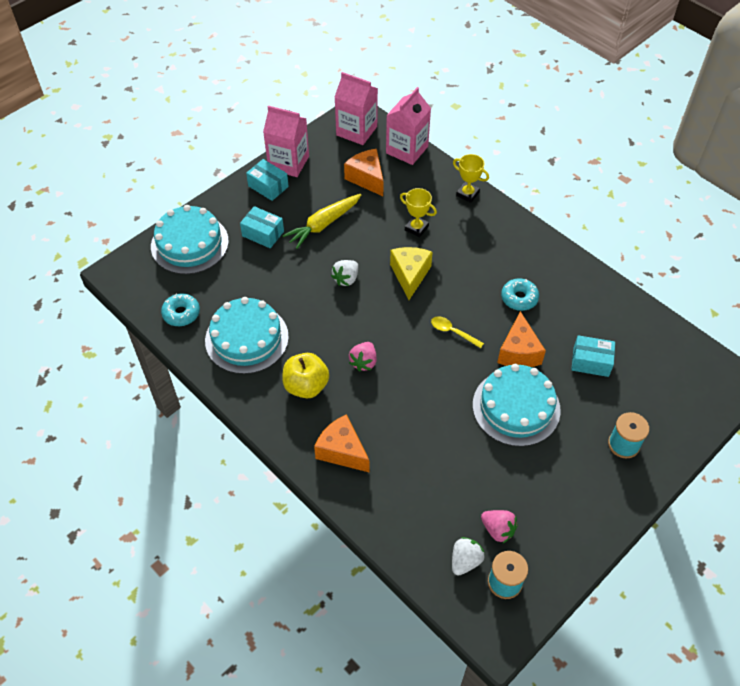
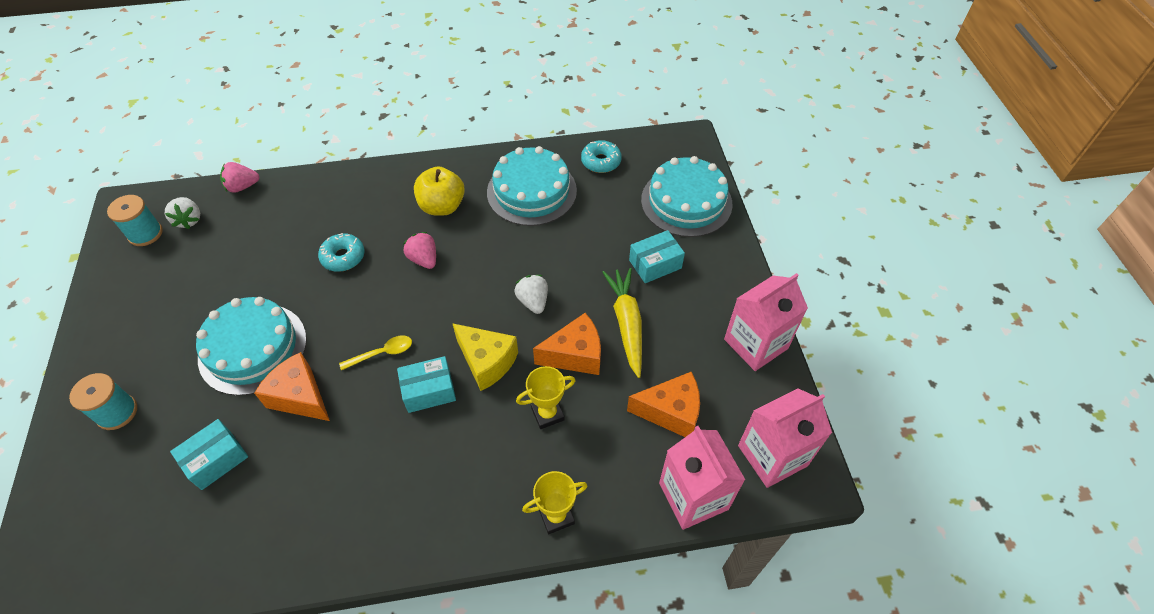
camera: 125 degrees right, 0 degrees up
turquoise box [246,159,289,201] -> turquoise box moved to [397,356,456,413]
orange cheese [314,414,370,473] -> orange cheese moved to [533,313,601,375]
pink strawberry [481,510,518,543] -> pink strawberry moved to [220,162,259,193]
turquoise donut [501,278,539,311] -> turquoise donut moved to [318,233,365,272]

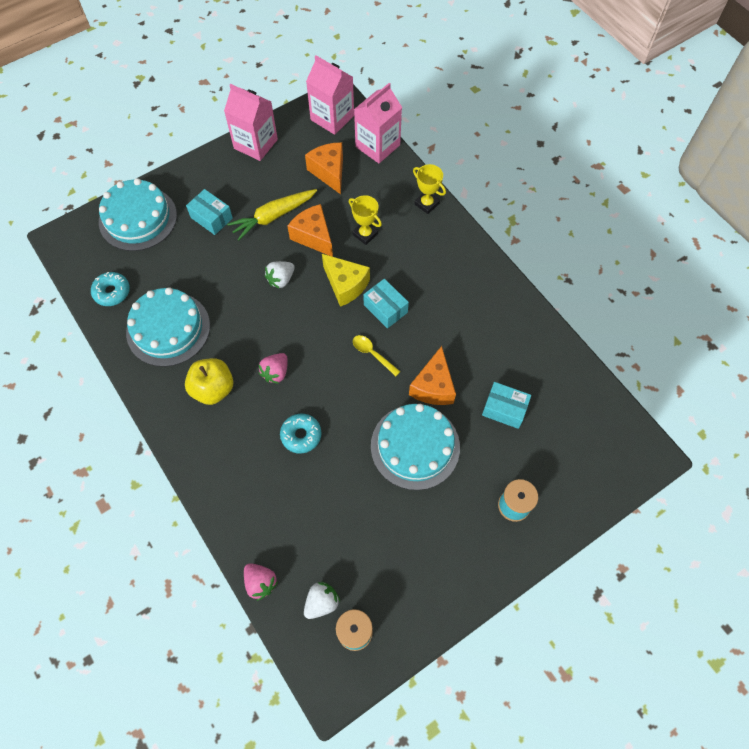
camera: 115 degrees left, 10 degrees up
yellow cheese [452,323,518,391] -> yellow cheese turned 120 degrees clockwise [322,254,370,307]

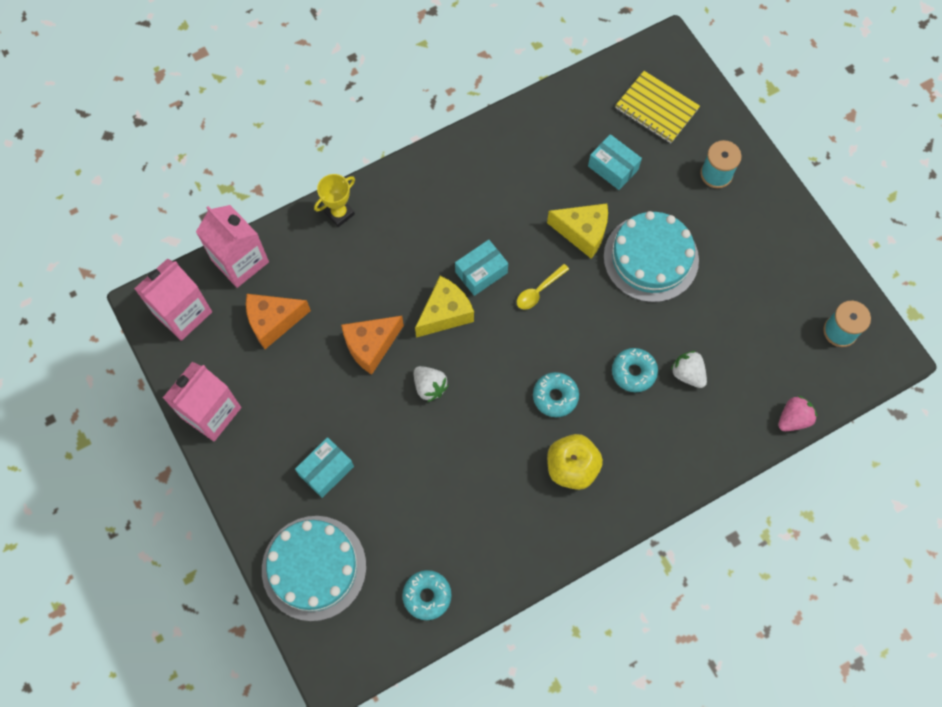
camera: 85 degrees left, 5 degrees up
turquoise cake [126,287,210,367] -> none
yellow carrot [227,189,317,241] -> none
pink strawberry [259,353,288,384] -> turquoise donut [533,372,579,417]
white strawberry [304,582,340,619] -> white strawberry moved to [671,351,707,388]
yellow trophy [349,195,382,245] -> none
orange cheese [409,346,456,405] -> yellow cheese [547,203,608,259]
turquoise box [482,382,531,429] -> turquoise box turned 75 degrees counterclockwise [588,134,642,190]
none -> yellow notebook [615,71,700,143]

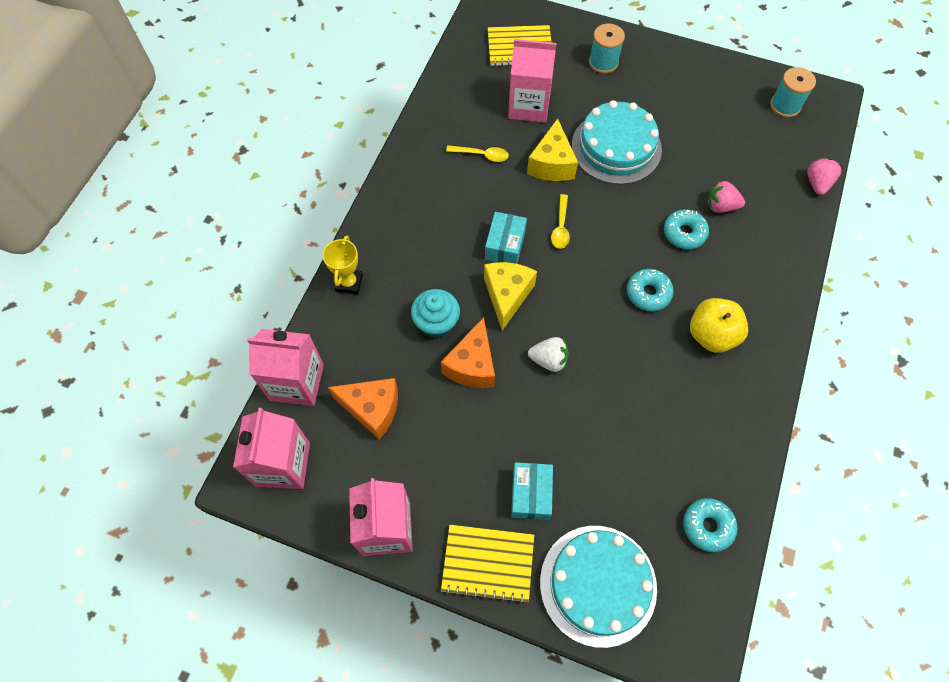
camera: 40 degrees left, 5 degrees down
orange cheese [246,294,311,349] -> orange cheese turned 105 degrees counterclockwise [328,378,398,440]
yellow cheese [547,203,608,259] -> yellow cheese turned 120 degrees clockwise [527,118,578,181]
turquoise box [588,134,642,190] -> pink carton [508,39,557,123]
white strawberry [671,351,707,388] -> pink strawberry [707,181,745,213]
none -> turquoise cupcake [411,289,460,338]
none -> yellow notebook [441,525,534,604]
none -> yellow spoon [446,145,509,162]

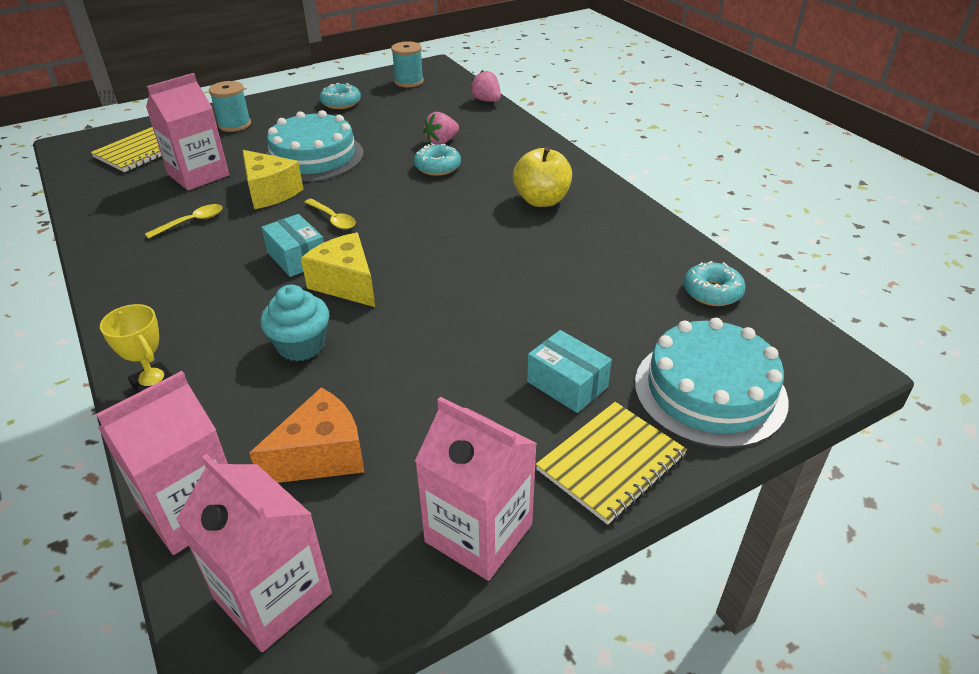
camera: 50 degrees left, 25 degrees down
orange cheese [441,317,495,388] -> none
white strawberry [528,337,569,372] -> none
turquoise donut [627,269,674,311] -> turquoise donut moved to [320,83,361,109]

